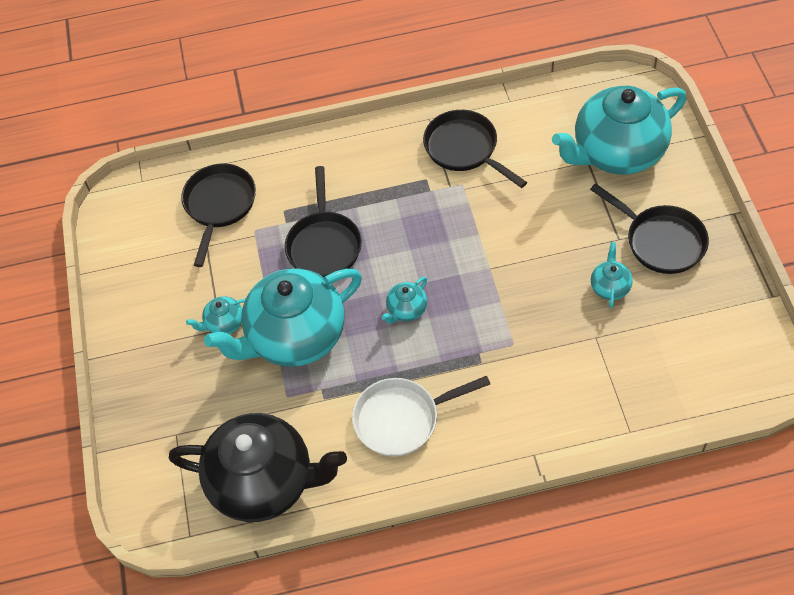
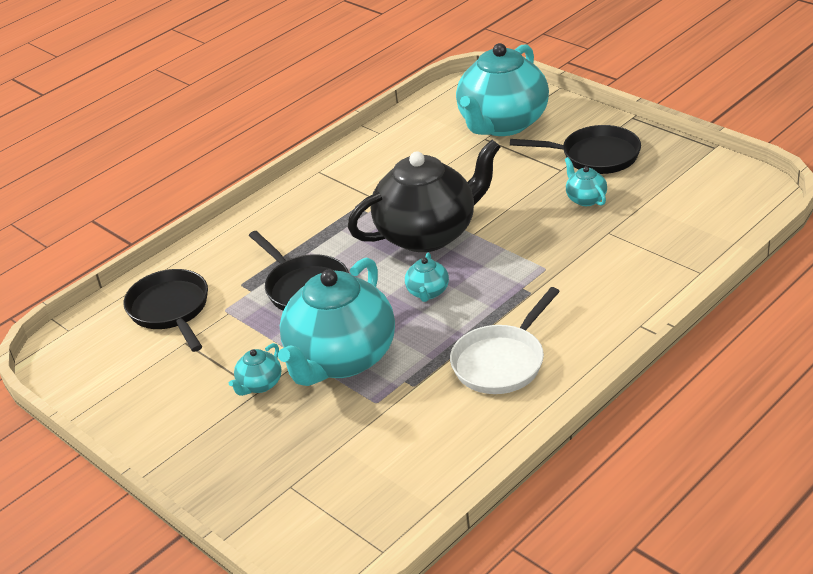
camera: 35 degrees left, 20 degrees down
black teapot [169,413,347,522] -> black teapot moved to [348,139,501,252]
black pan [423,110,527,188] -> none

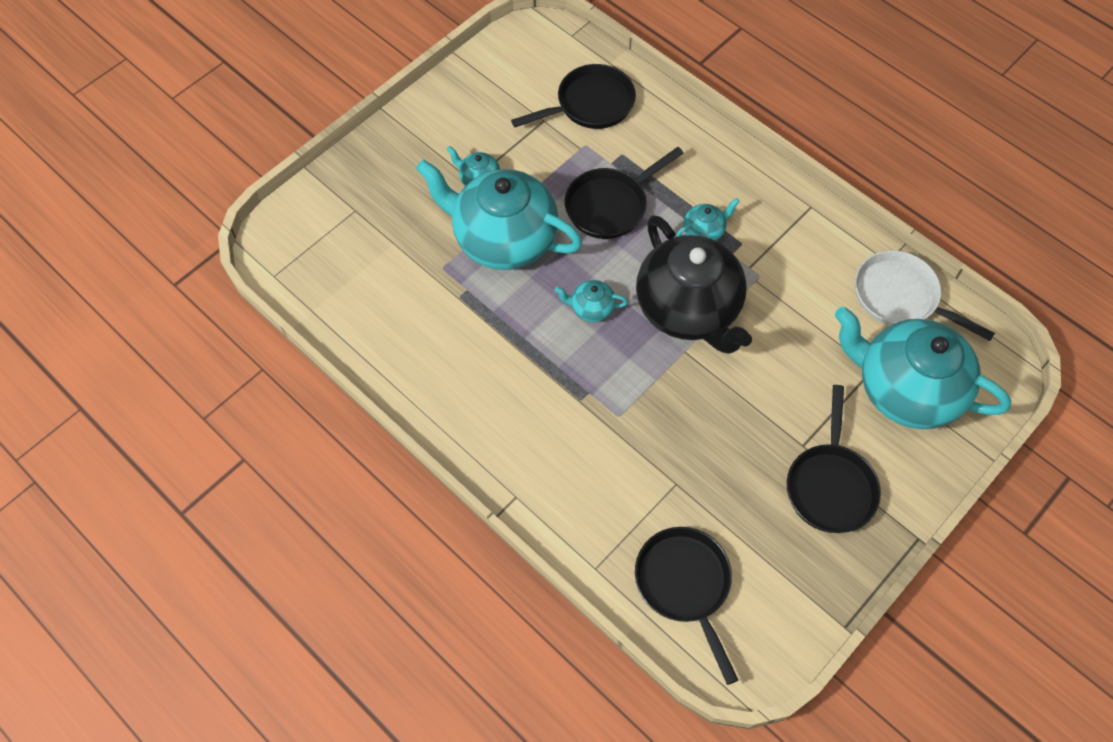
camera: 85 degrees right, 25 degrees up
white pan [450,287,560,394] -> white pan moved to [855,250,995,341]
turquoise teapot [565,157,607,206] -> turquoise teapot moved to [676,198,740,241]
none -> black pan [635,527,738,685]

